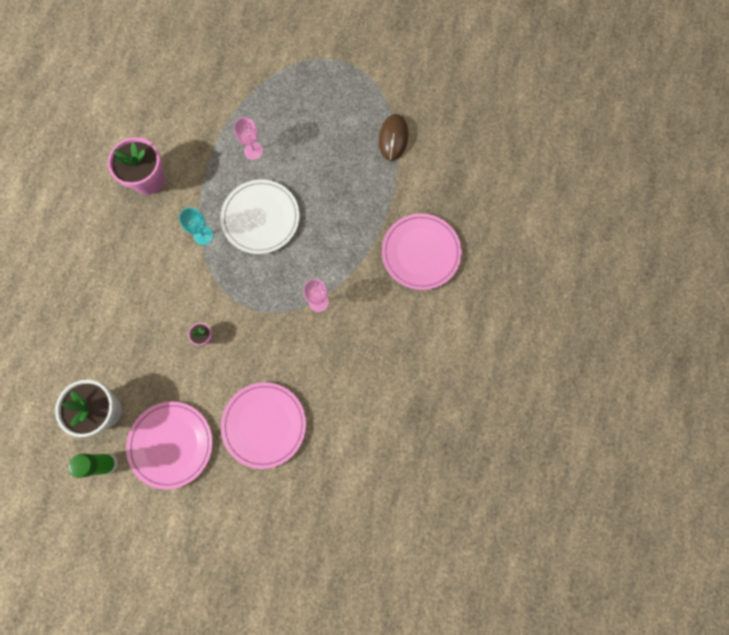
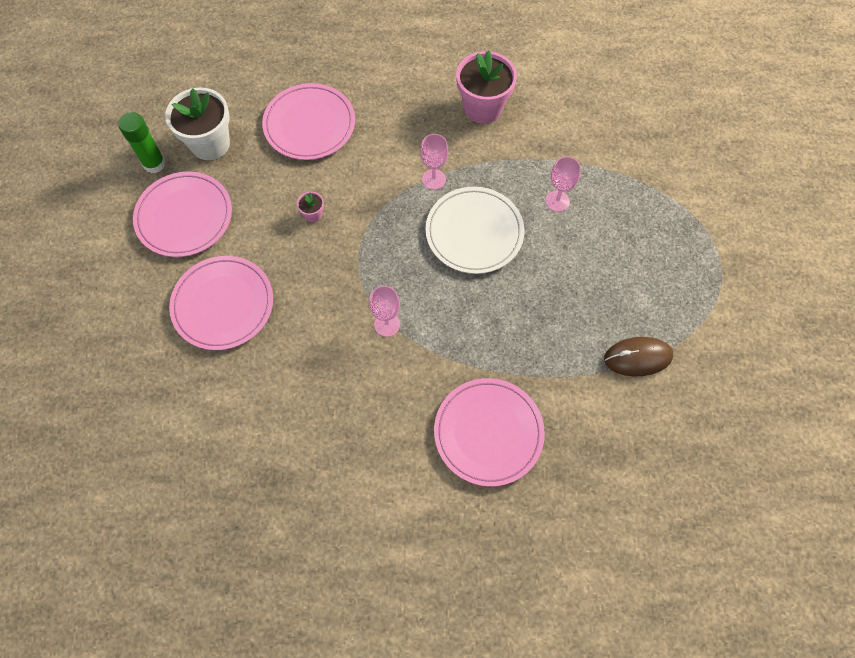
camera: 75 degrees right, 10 degrees down
turquoise goblet [179,207,213,245] -> pink goblet [420,134,449,190]
none -> pink plate [262,83,355,160]

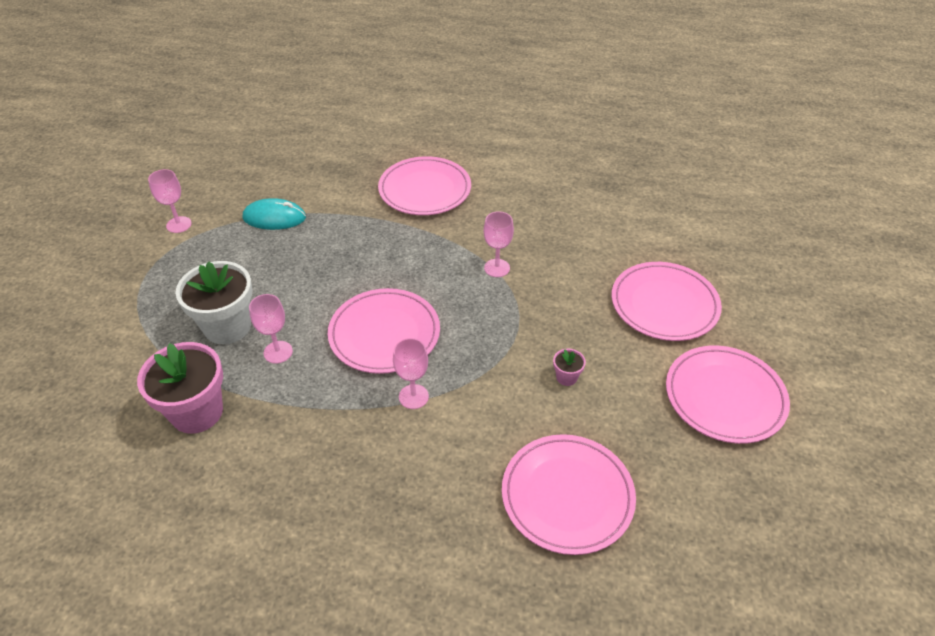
camera: 170 degrees left, 20 degrees down
green glue stick [118,112,166,173] -> none
white flower pot [165,87,230,160] -> white flower pot moved to [176,261,252,344]
white plate [425,187,525,274] -> pink plate [328,288,440,374]
pink flower pot [456,50,517,124] -> pink flower pot moved to [137,342,223,434]
brown mouse [604,337,673,377] -> turquoise mouse [243,198,306,230]
none -> pink goblet [148,169,192,233]

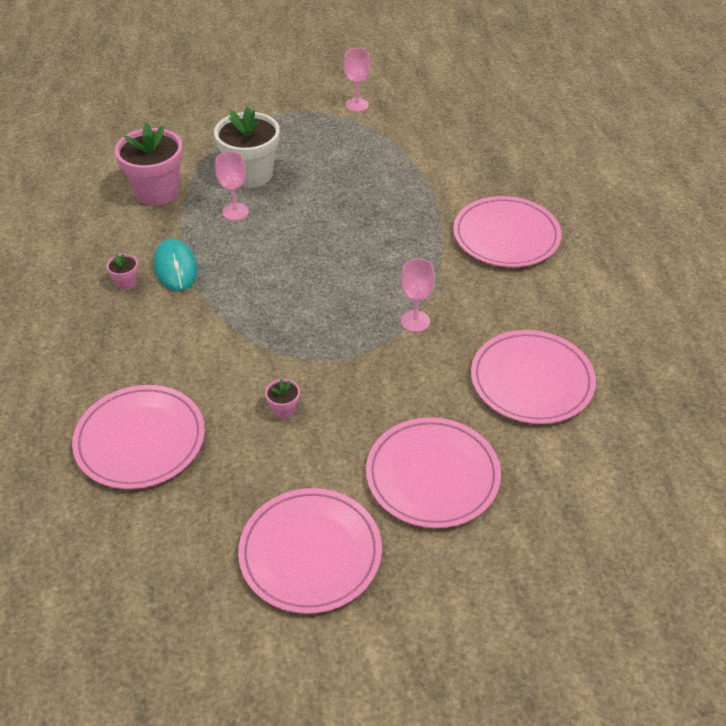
camera: 70 degrees right, 0 degrees up
turquoise mouse [243,198,306,230] -> turquoise mouse moved to [154,238,198,291]
pink plate [328,288,440,374] -> pink plate moved to [471,330,596,424]
pink goblet [393,338,429,409] -> none
none -> pink flower pot [106,254,138,290]

